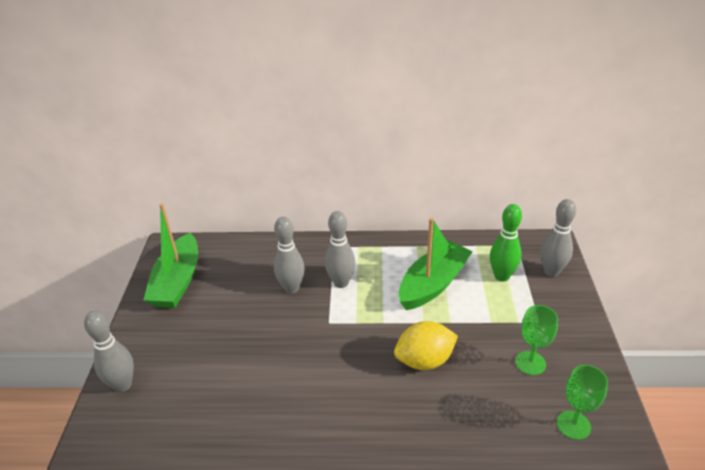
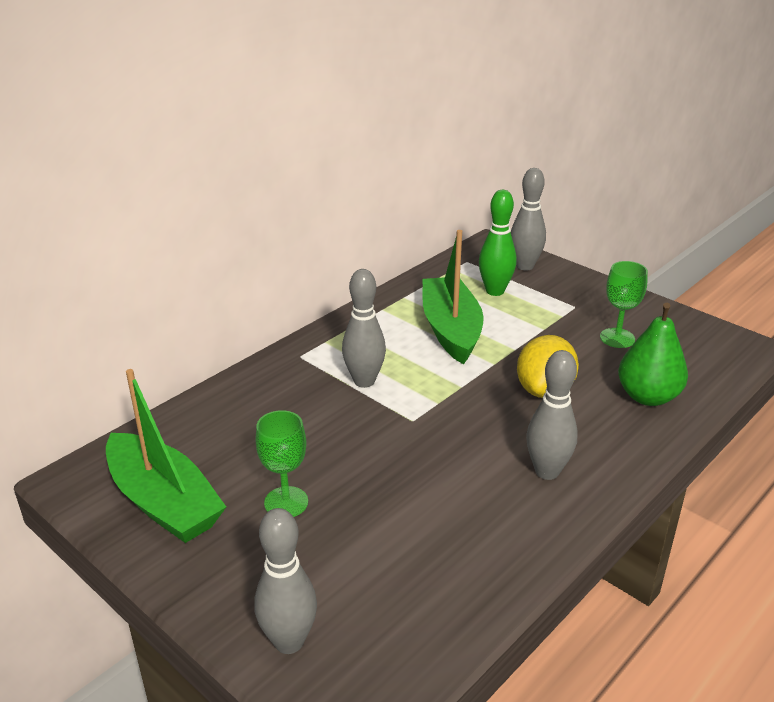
camera: 50 degrees left, 5 degrees down
grey bowling pin [274,217,305,294] -> grey bowling pin moved to [526,350,578,480]
green goblet [557,365,608,440] -> green goblet moved to [255,410,308,517]
none -> green pear [618,303,688,406]

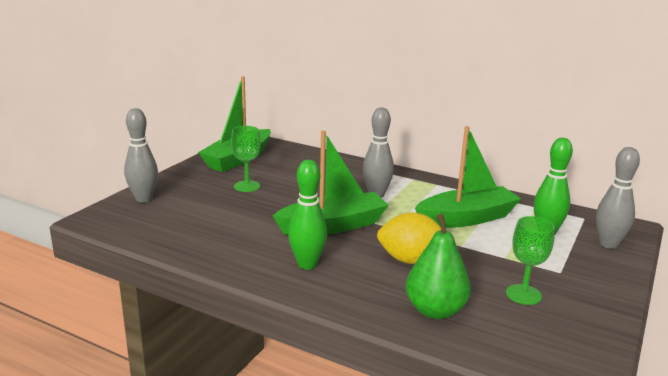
camera: 75 degrees right, 10 degrees down
grey bowling pin [526,350,578,480] -> green bowling pin [288,160,327,270]
none -> green boat [273,131,389,235]

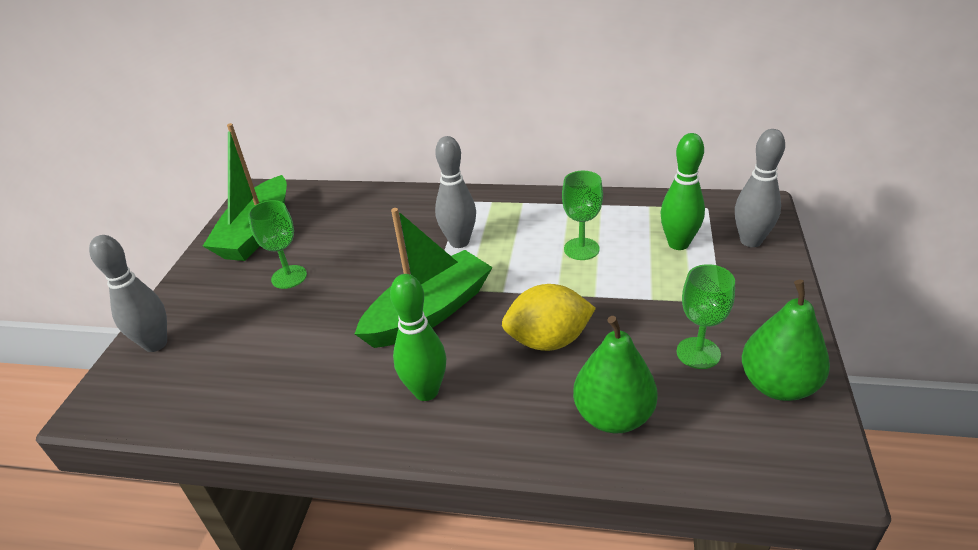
camera: 15 degrees left, 15 degrees up
green boat [415,126,522,228] -> green goblet [562,171,603,260]
none -> green pear [742,280,830,401]

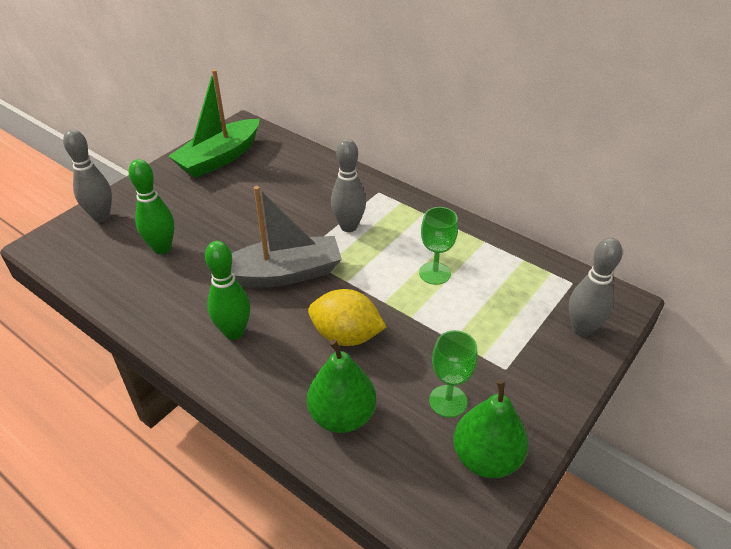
camera: 25 degrees right, 5 degrees up
green goblet [248,200,307,289] -> none
green boat [355,208,493,348] -> grey boat [231,186,342,288]
green bowling pin [660,133,705,250] -> green bowling pin moved to [129,159,175,254]

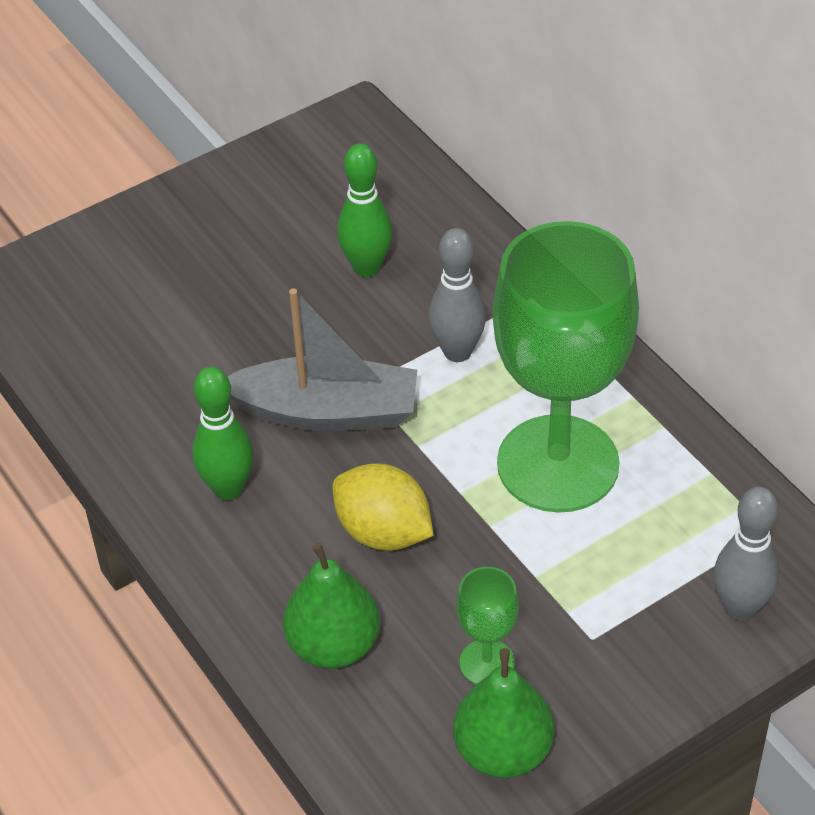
camera: 20 degrees right, 5 degrees up
grey bowling pin [63,129,112,222] -> none
green bowling pin [129,159,175,254] -> green bowling pin moved to [337,143,392,277]
green boat [168,69,260,178] -> none
green goblet [419,207,458,285] -> green goblet [492,221,639,513], size x2.38

